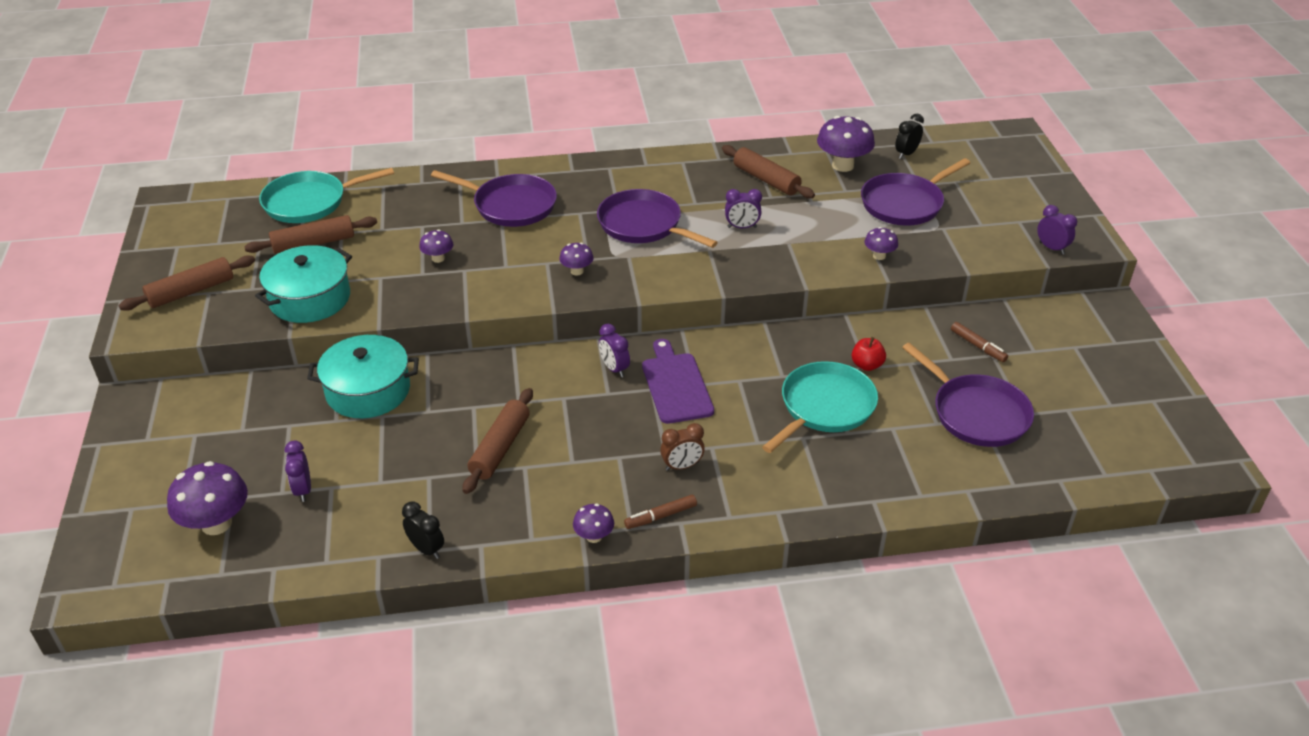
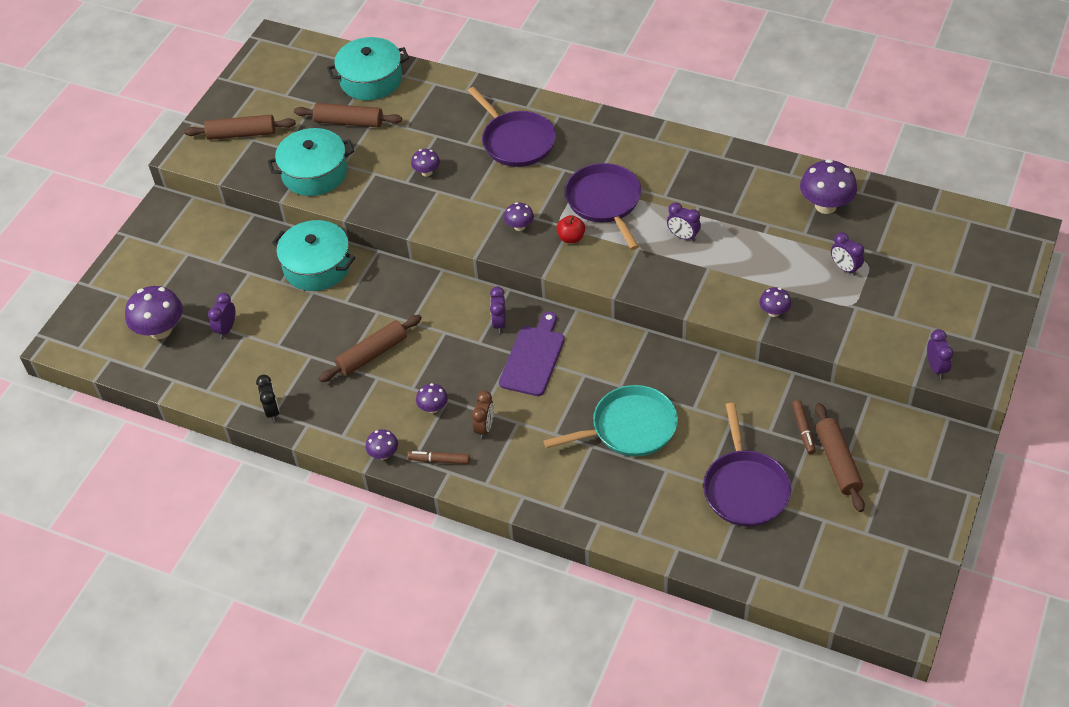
camera: 35 degrees right, 10 degrees up
turquoise pan [259,168,394,223] -> turquoise pot [327,37,409,100]
brown clock [660,423,705,471] -> brown clock turned 90 degrees counterclockwise [472,391,494,439]
brown rolling pin [722,145,815,198] -> brown rolling pin moved to [815,403,865,512]
red apple [852,337,886,371] -> red apple moved to [557,215,585,243]
purple pan [861,158,970,226] -> purple clock [831,232,864,276]
black clock [895,114,924,159] -> none
none -> purple mushroom [416,383,448,413]

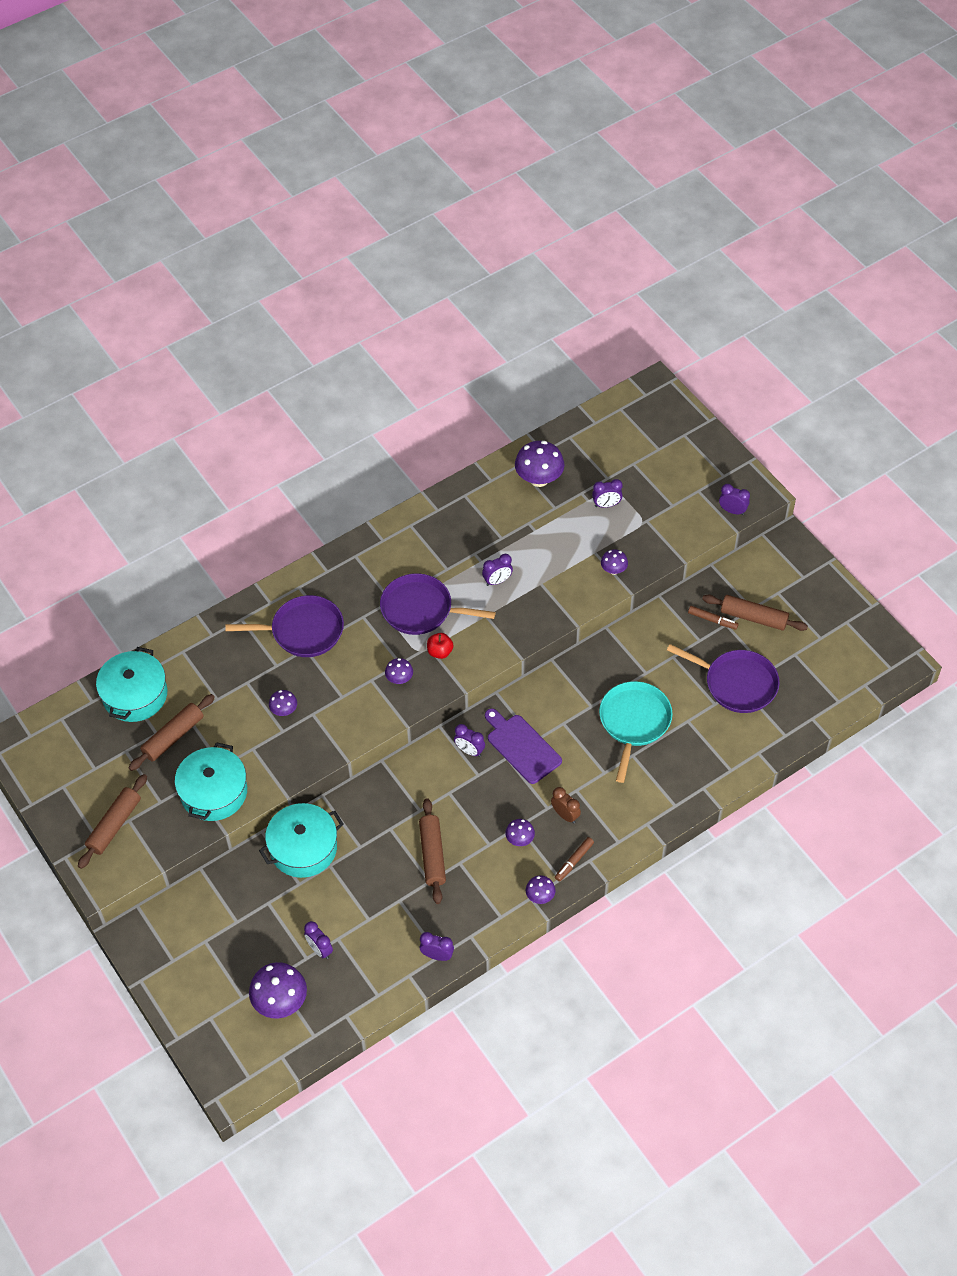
camera: 60 degrees left, 5 degrees up
black clock [256,375,280,422] -> purple clock [420,932,454,961]

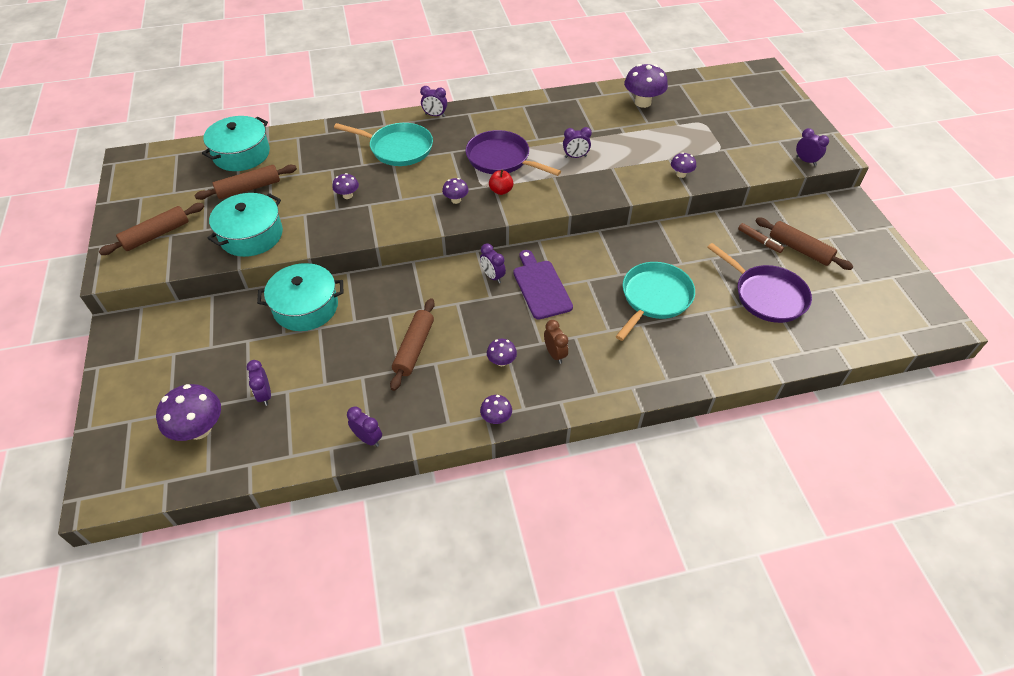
camera: 20 degrees right, 5 degrees down
purple pan [225,595,344,657] -> turquoise pan [334,123,433,166]
brown marker [555,837,594,882] -> none
purple clock [592,479,623,508] -> purple clock moved to [420,86,447,117]

